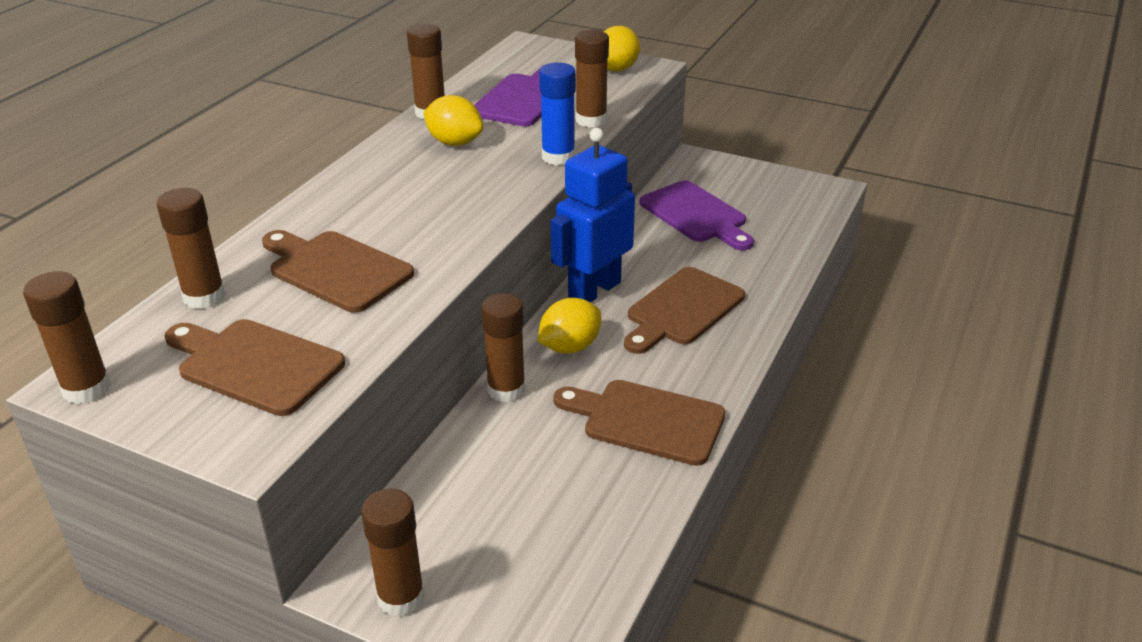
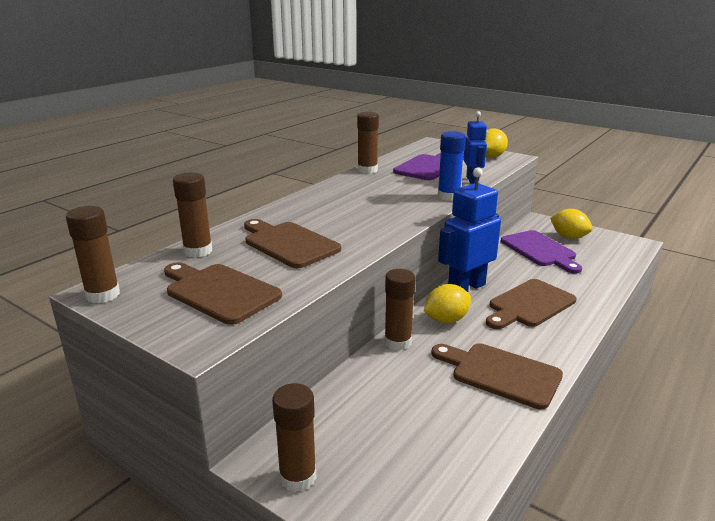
camera: 10 degrees right, 10 degrees down
yellow lemon [424,95,483,146] -> yellow lemon moved to [550,209,593,239]
brown glue stick [575,30,609,128] -> blue robot [463,111,487,184]

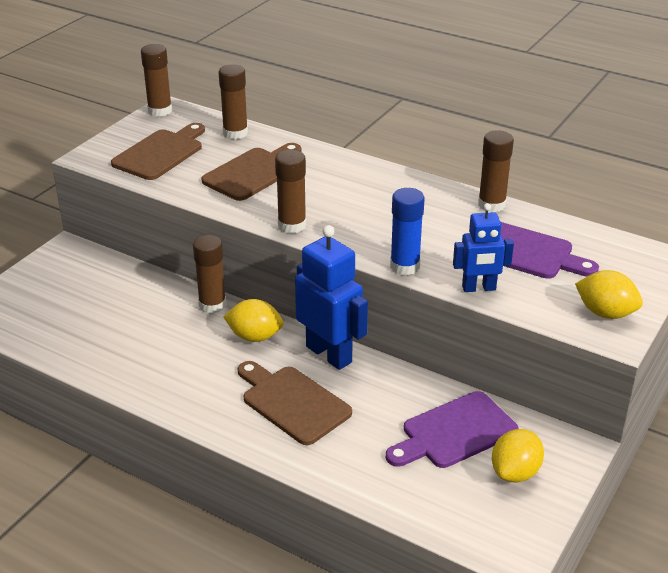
camera: 85 degrees right, 10 degrees up
brown glue stick [272,383,317,492] -> brown glue stick moved to [275,150,306,234]
yellow lemon [424,284,471,323] -> yellow lemon turned 45 degrees counterclockwise [223,299,284,342]
brown cutting board [431,343,563,410] -> none

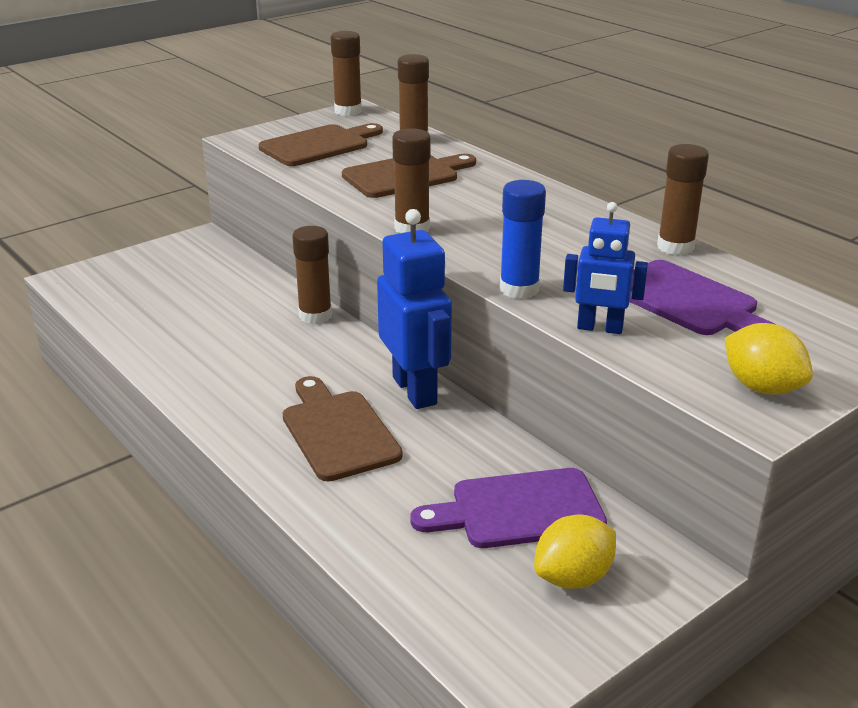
camera: 20 degrees right, 5 degrees down
yellow lemon [223,299,284,342] -> none

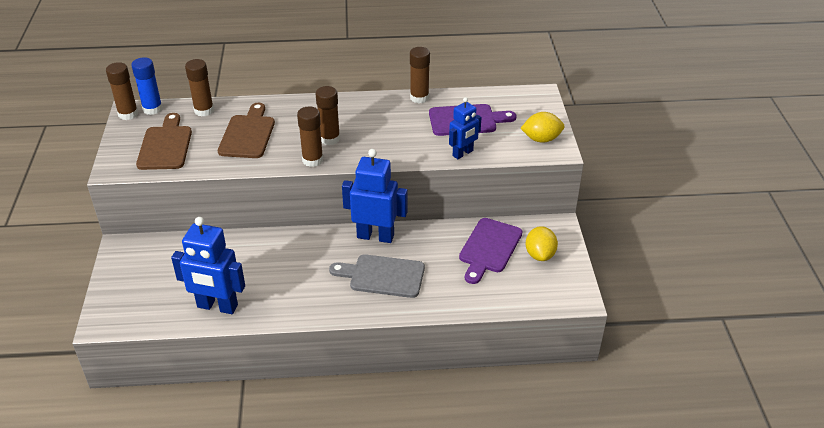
camera: 55 degrees left, 10 degrees up
brown cutting board [283,376,403,481] -> grey cutting board [329,254,425,298]
brown glue stick [292,226,332,324] -> brown glue stick moved to [316,86,340,145]
blue glue stick [500,180,546,299] -> blue glue stick moved to [131,57,163,115]
none -> blue robot [171,217,245,314]

